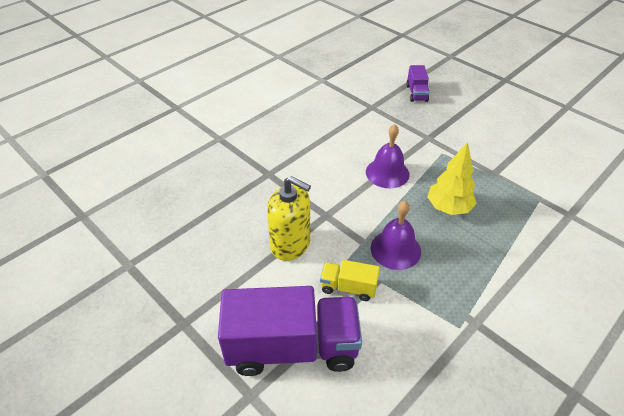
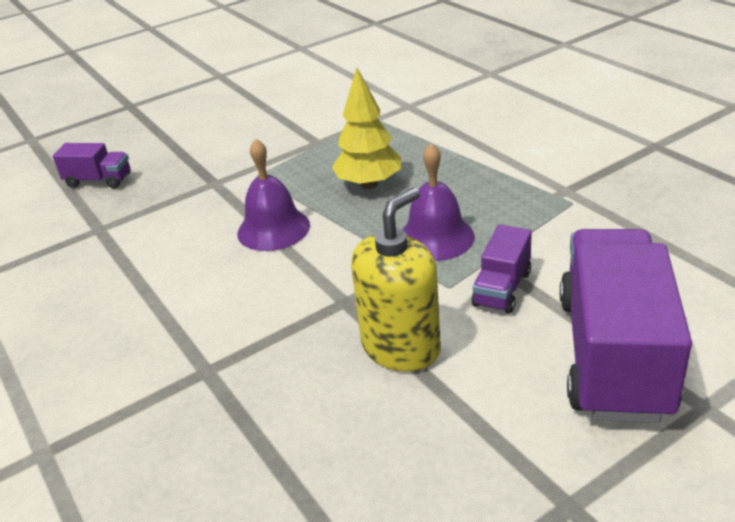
camera: 75 degrees left, 10 degrees down
yellow truck [320,260,380,301] -> purple truck [471,225,532,314]

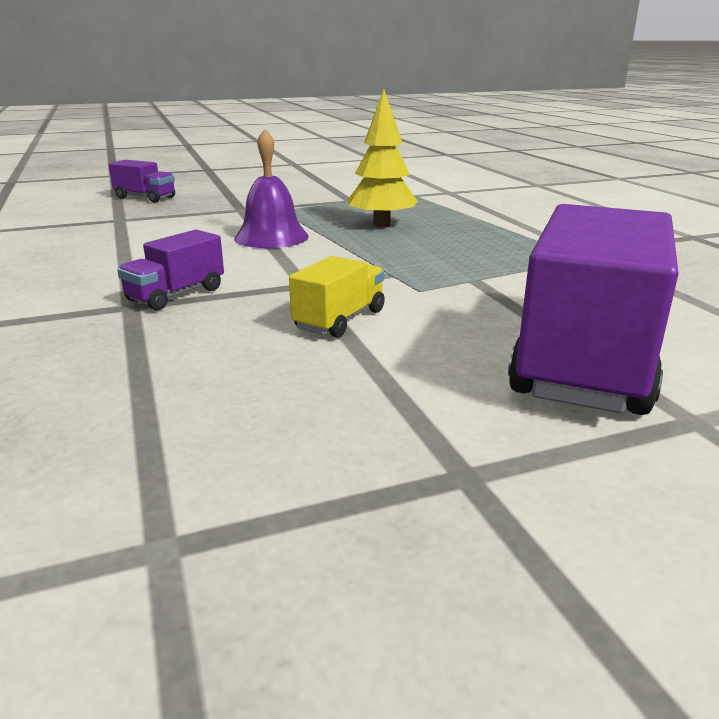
camera: 10 degrees right, 10 degrees down
yellow soap dispenser [351,188,441,372] -> yellow truck [289,256,385,338]
purple bell [402,143,475,261] -> none
purple truck [471,225,532,314] -> purple truck moved to [117,230,224,310]

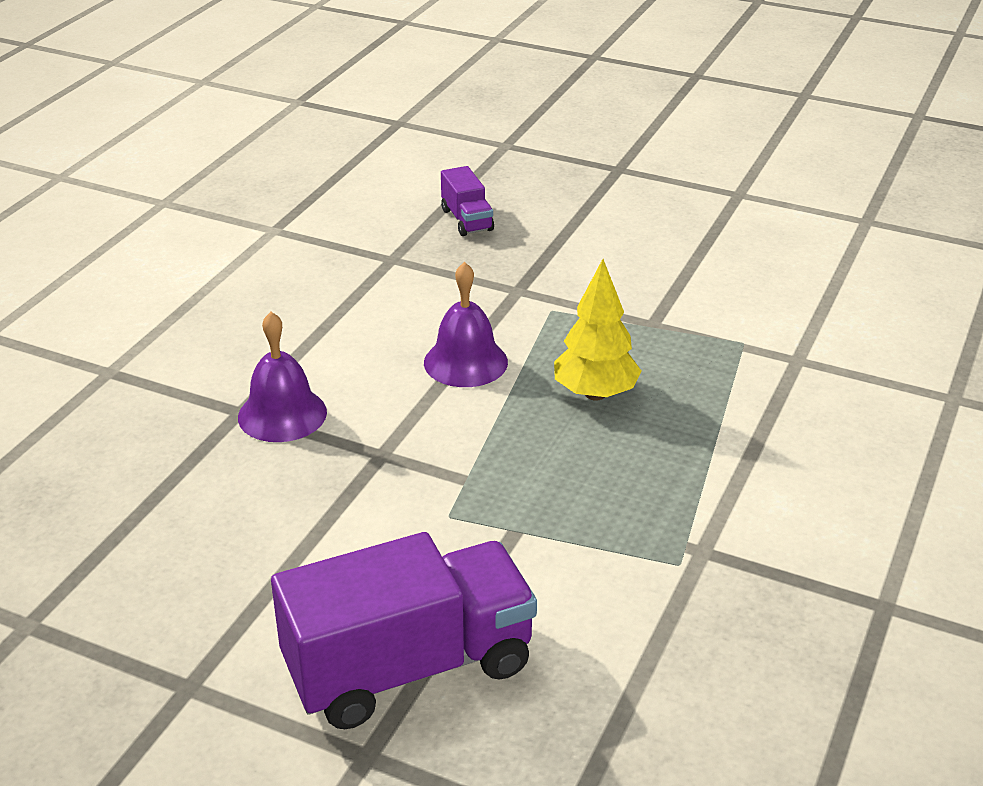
camera: 45 degrees right, 10 degrees up
purple truck [117,230,224,310] -> purple bell [238,312,327,442]
yellow truck [289,256,385,338] -> none

